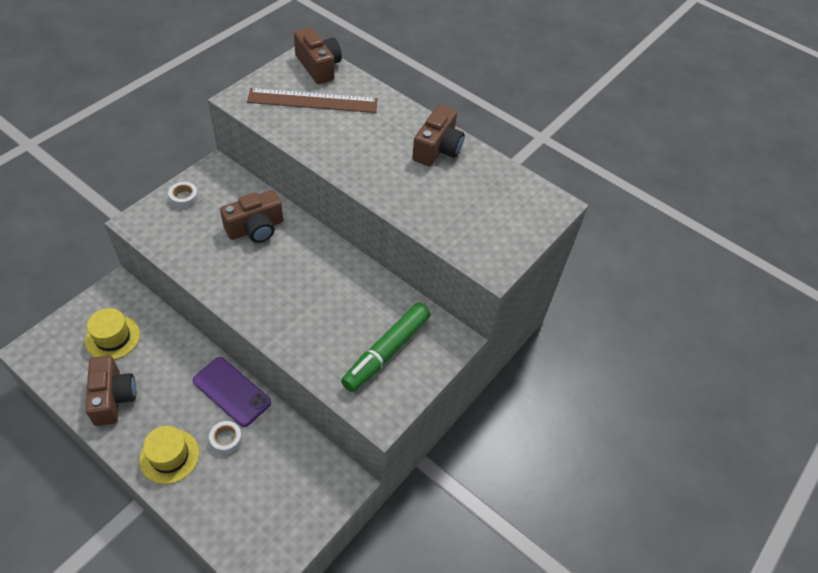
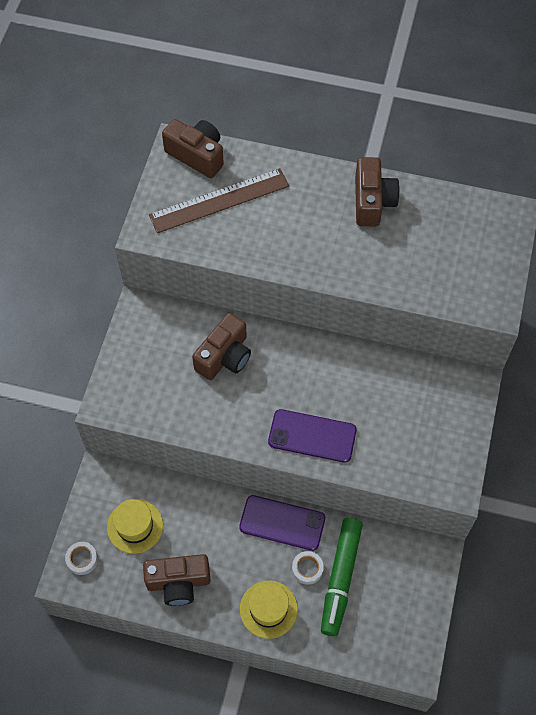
camera: 20 degrees left, 10 degrees up
brown camera [85,356,136,426] -> brown camera turned 120 degrees clockwise [143,554,211,606]
white tape [168,182,198,208] -> white tape moved to [65,542,98,575]
green marker [341,303,431,392] -> green marker moved to [321,518,363,636]
none -> purple phone [268,409,357,463]

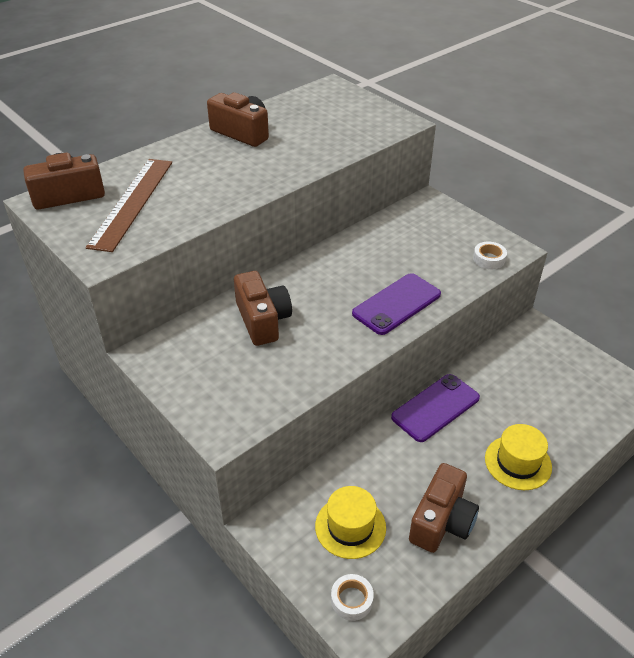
camera: 55 degrees left, 20 degrees down
white tape [292,551,324,585] -> white tape moved to [473,242,507,269]
green marker [321,518,363,636] -> none

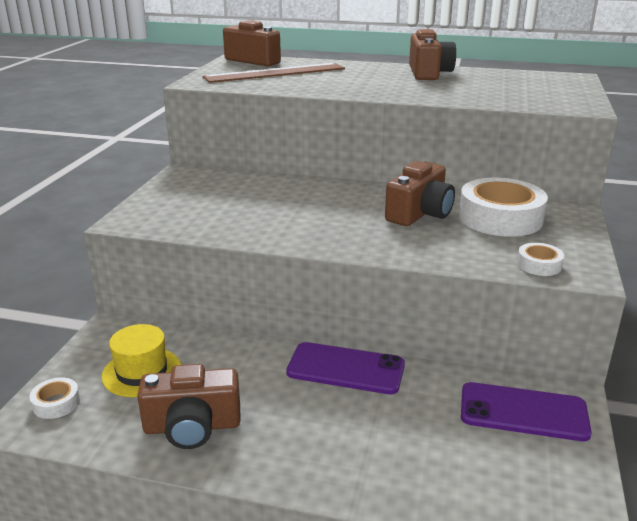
camera: 55 degrees right, 15 degrees down
brown camera [234,271,292,346] -> brown camera moved to [385,161,455,226]
purple phone [352,273,441,335] -> purple phone moved to [461,382,592,441]
yellow hat [485,424,552,490] -> none
none -> white tape [459,178,548,237]

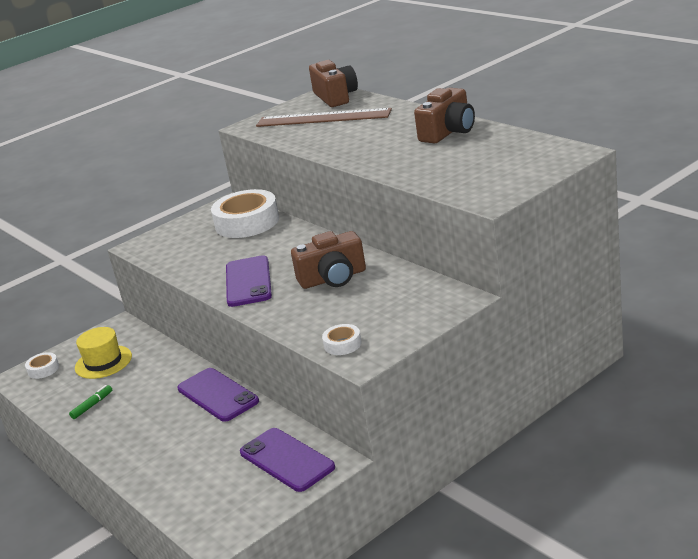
camera: 40 degrees right, 0 degrees up
brown camera [137,364,240,449] -> green marker [69,385,112,419]
white tape [459,178,548,237] -> white tape moved to [211,189,279,238]
none -> purple phone [226,255,272,307]

